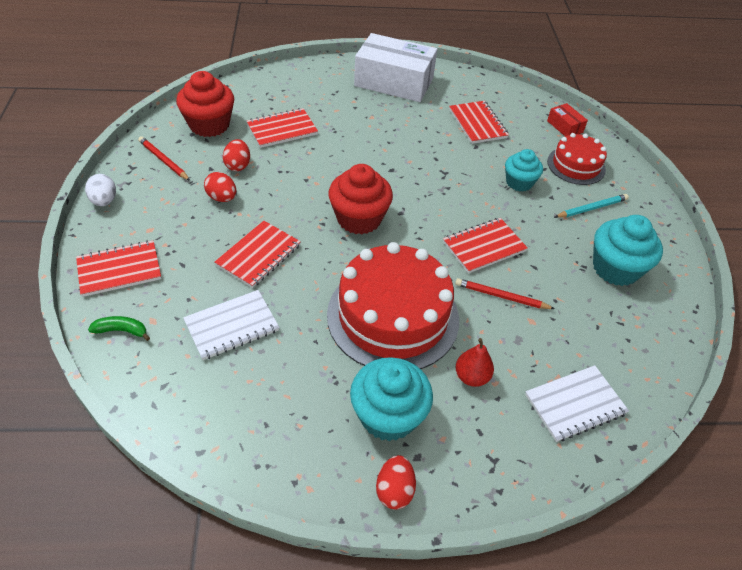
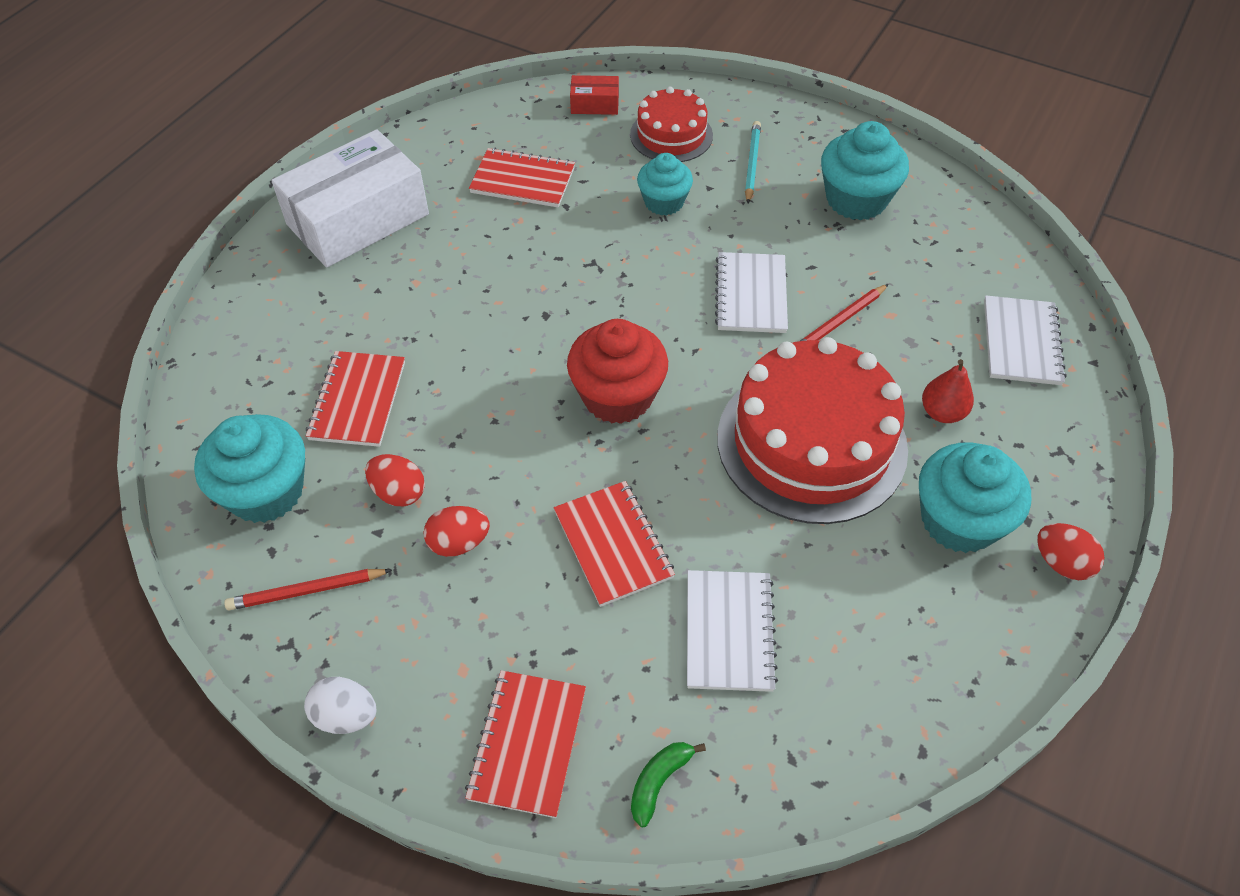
camera: 55 degrees left, 5 degrees up
red cupcake [176,71,234,137] -> turquoise cupcake [194,414,305,523]
red notebook [443,218,528,273] -> white notebook [715,252,788,333]

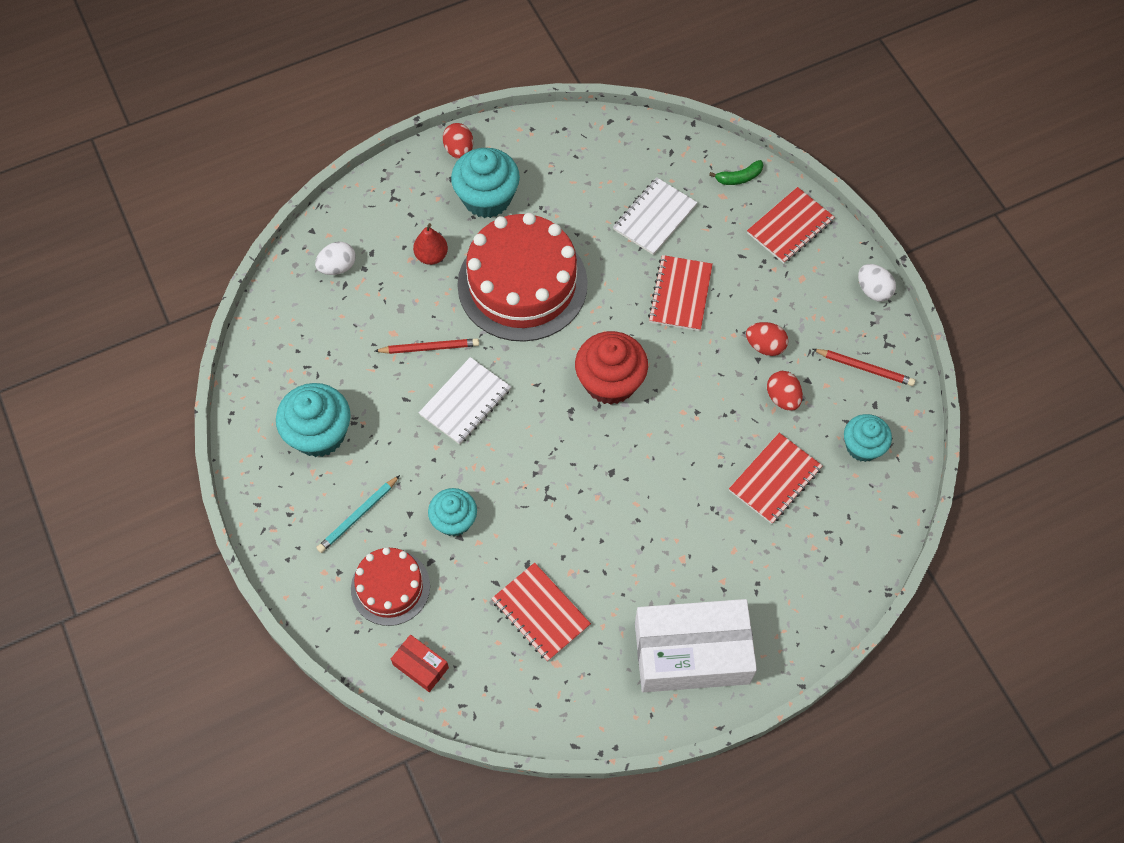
camera: 145 degrees left, 10 degrees up
turquoise cupcake [194,414,305,523] -> turquoise cupcake [844,414,892,462], size x0.65
white notebook [984,295,1066,385] -> white egg [315,242,356,275]

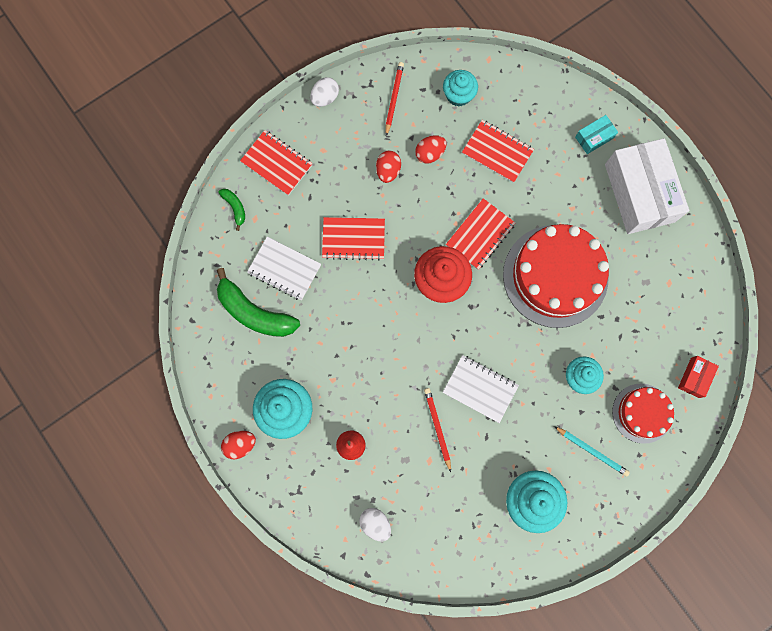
camera: 100 degrees left, 15 degrees up
red cake [457,213,588,342] -> red cake moved to [503,224,609,328]
red notebook [491,563,591,662] -> red notebook moved to [446,198,516,270]
none -> green banana [217,268,300,337]
none -> turquoise box [575,115,618,154]

